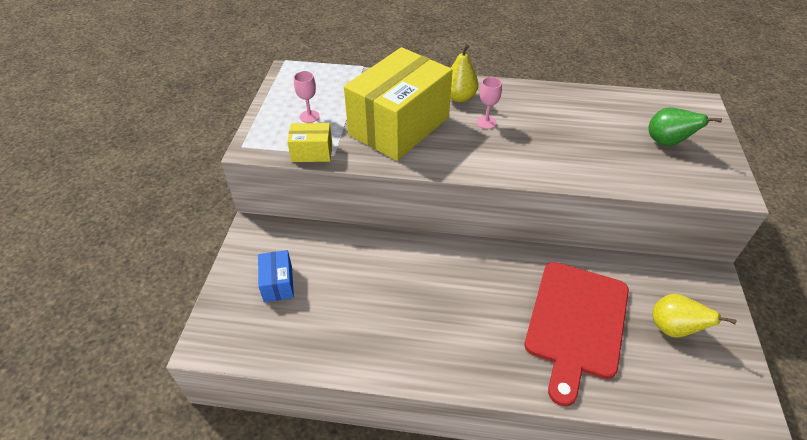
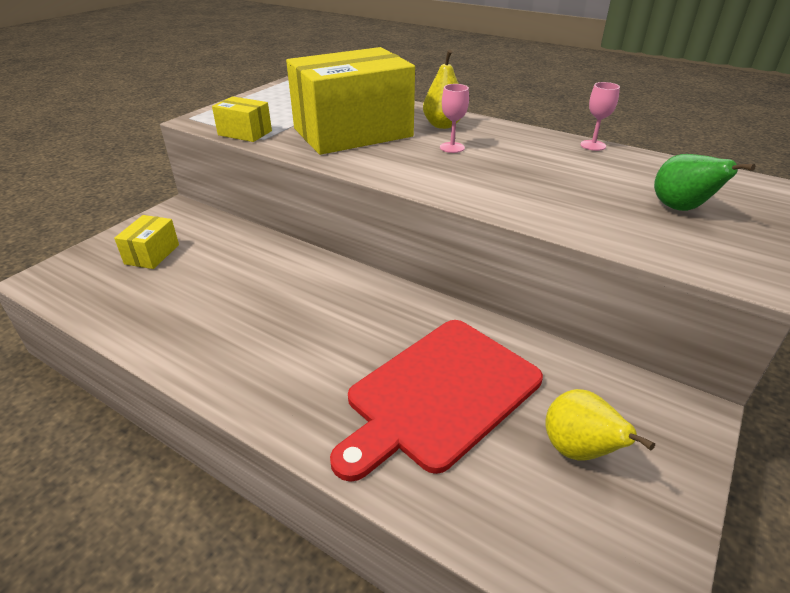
camera: 25 degrees right, 10 degrees down
blue box [258,250,294,302] -> yellow box [114,215,179,269]
pink goblet [294,71,320,123] -> pink goblet moved to [580,82,620,151]

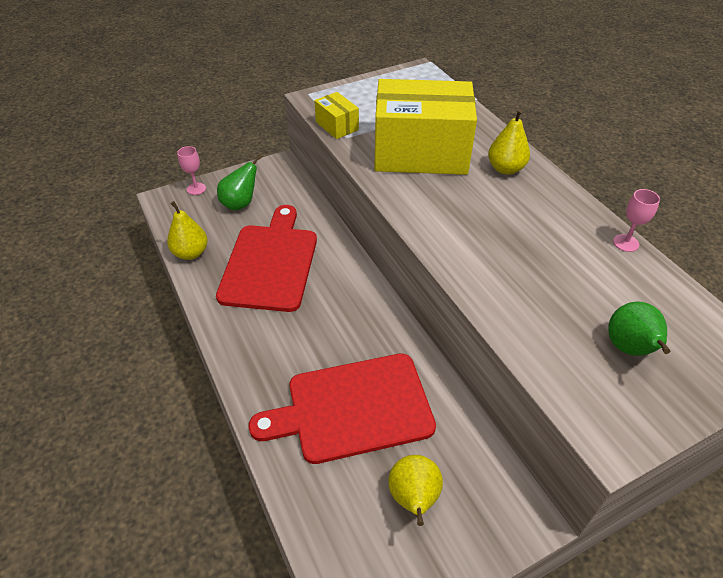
camera: 30 degrees right, 10 degrees up
yellow box [114,215,179,269] -> green pear [217,154,262,211]
pink goblet [440,84,469,153] -> pink goblet moved to [177,146,206,195]
none -> yellow pear [167,201,208,260]
none -> red cutting board [216,205,317,312]

